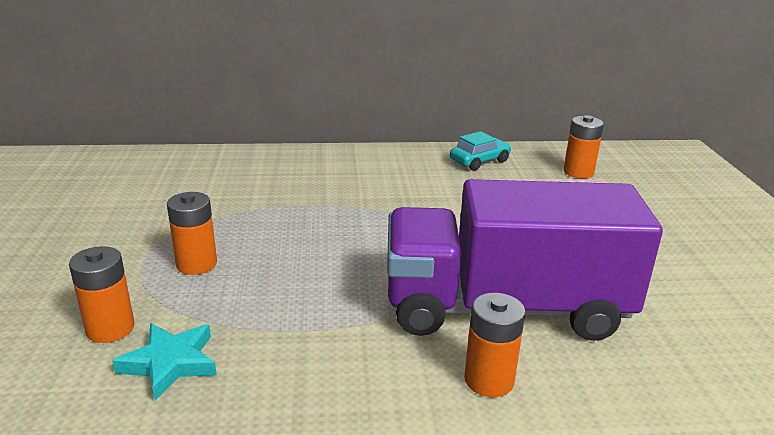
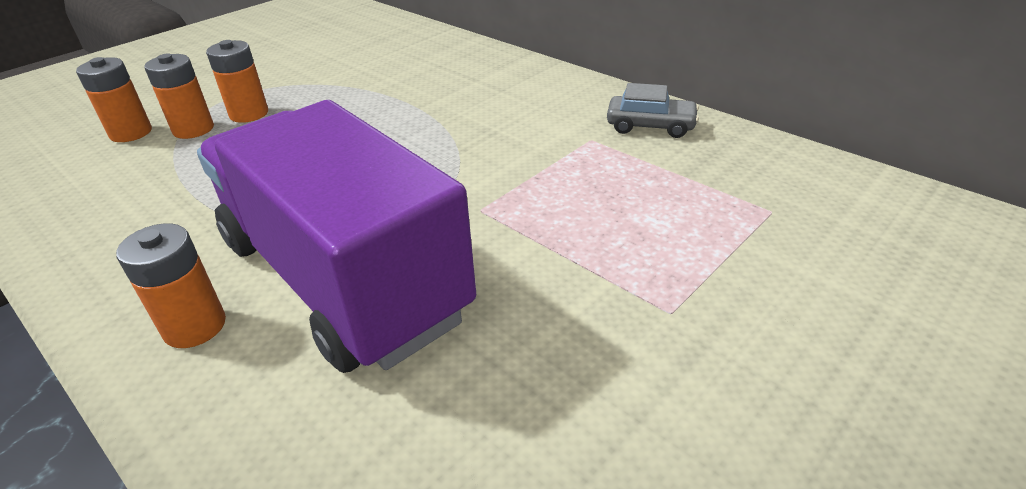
camera: 50 degrees right, 10 degrees up
turquoise star [112,324,217,401] -> none
turquoise car [450,131,511,171] -> grey car [607,83,699,138]
orange battery [564,115,604,178] -> orange battery moved to [144,54,214,139]

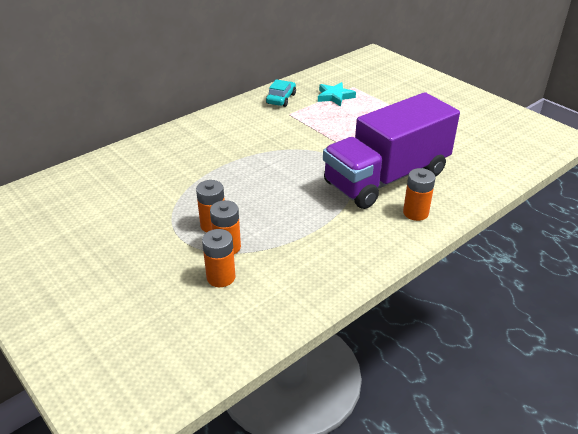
camera: 85 degrees left, 0 degrees up
grey car [607,83,699,138] -> turquoise car [266,79,296,107]
none -> turquoise star [318,82,356,107]

